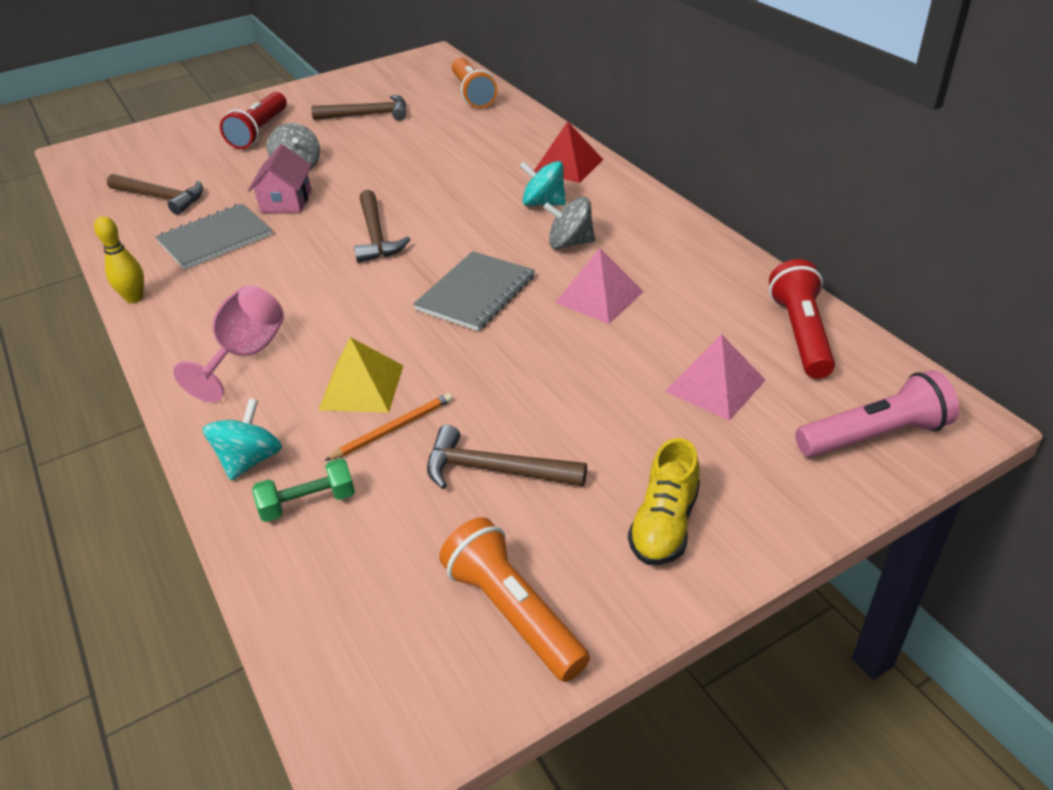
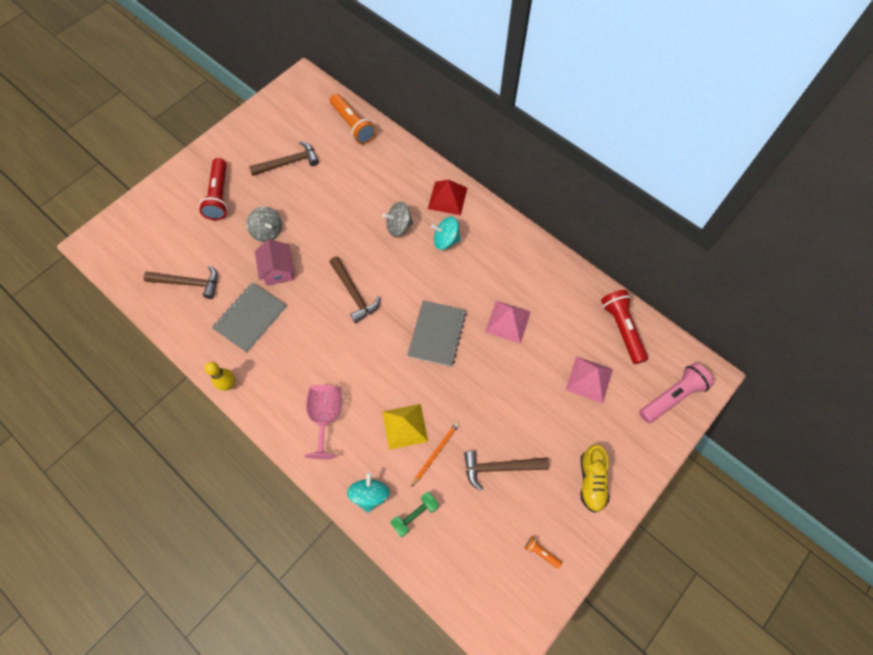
camera: 20 degrees left, 25 degrees up
orange flashlight [439,517,590,682] -> orange flashlight [525,537,562,568], size x0.45
grey spinning top [543,197,595,249] -> grey spinning top moved to [383,202,413,237]

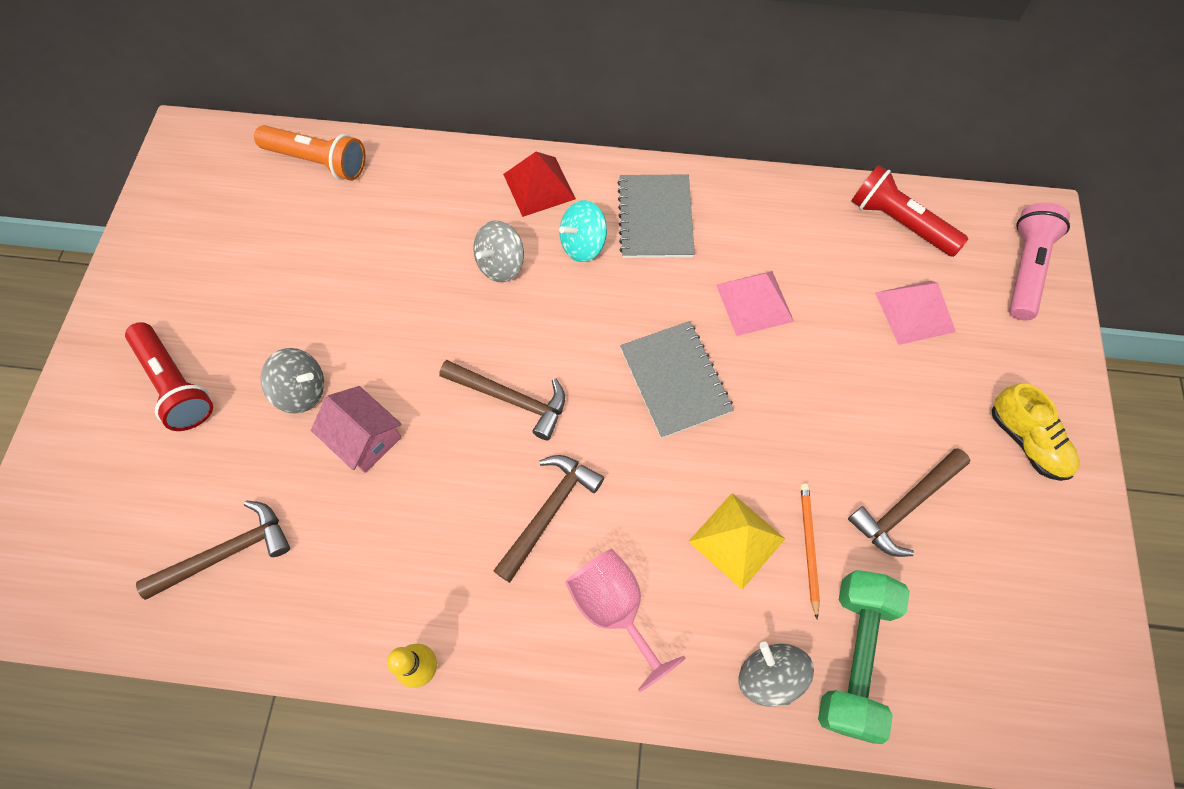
camera: 35 degrees left, 0 degrees up
grey notebook [212,282,287,352] -> grey notebook moved to [617,174,695,258]
brown hammer [249,141,319,176] -> brown hammer moved to [493,455,604,583]
turquoise spinning top [347,472,390,513] -> grey spinning top [738,642,814,707]
green dumbbell [391,492,439,537] -> green dumbbell [818,570,910,744], size x1.76
orange flashlight [525,537,562,568] -> none

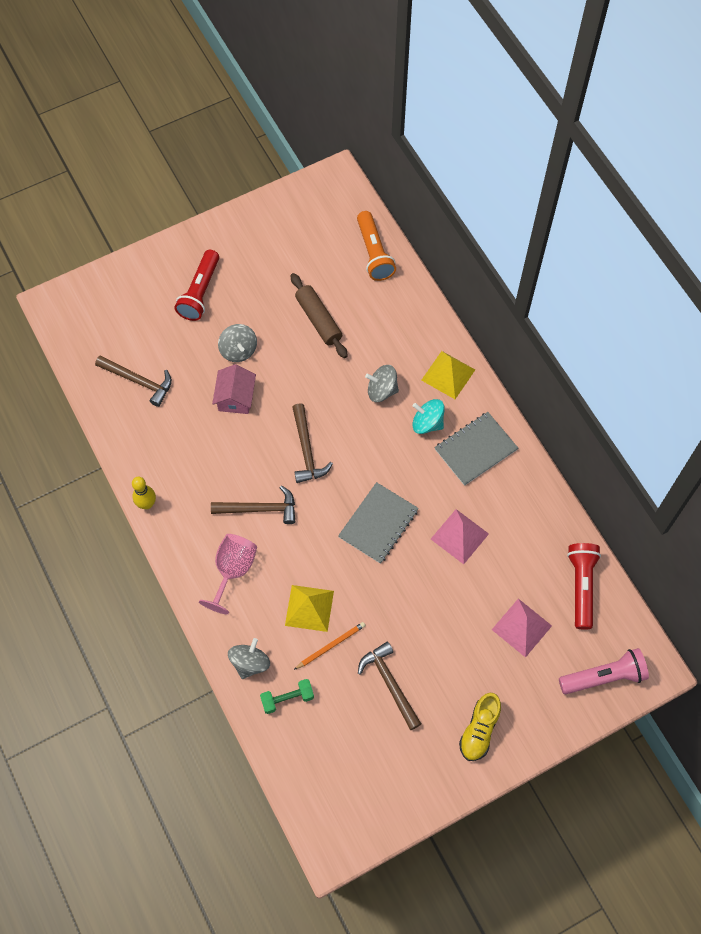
camera: 55 degrees right, 0 degrees up
red pyramid [503,152,576,217] -> yellow pyramid [421,351,475,399]
green dumbbell [818,570,910,744] -> green dumbbell [260,679,314,714], size x0.57
brown hammer [848,448,970,557] -> brown hammer turned 45 degrees clockwise [358,642,421,730]
none -> brown rolling pin [291,273,348,358]

